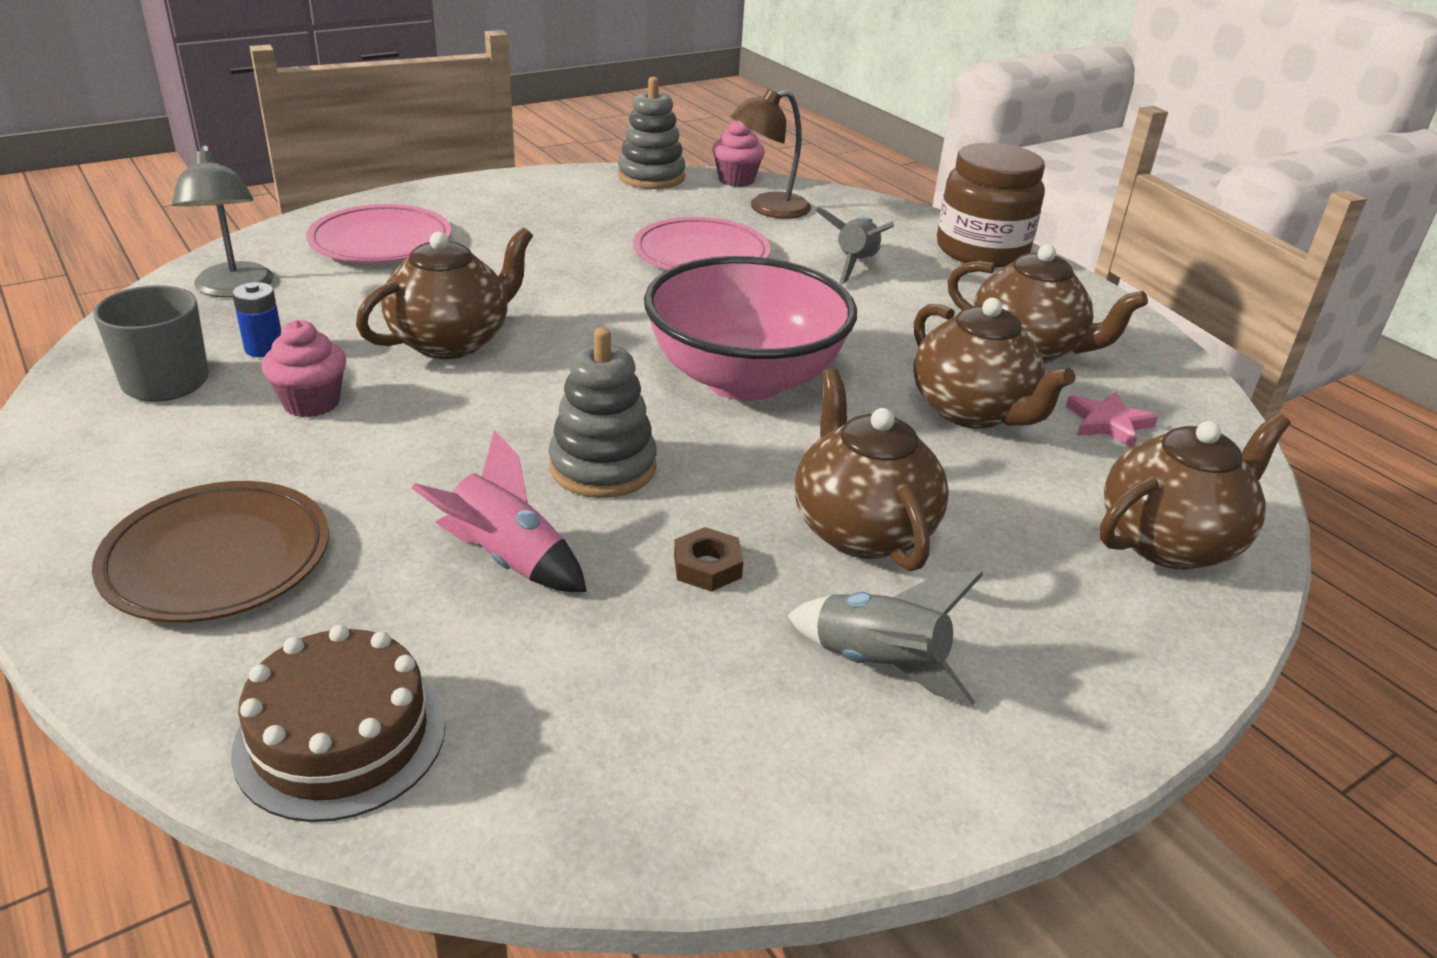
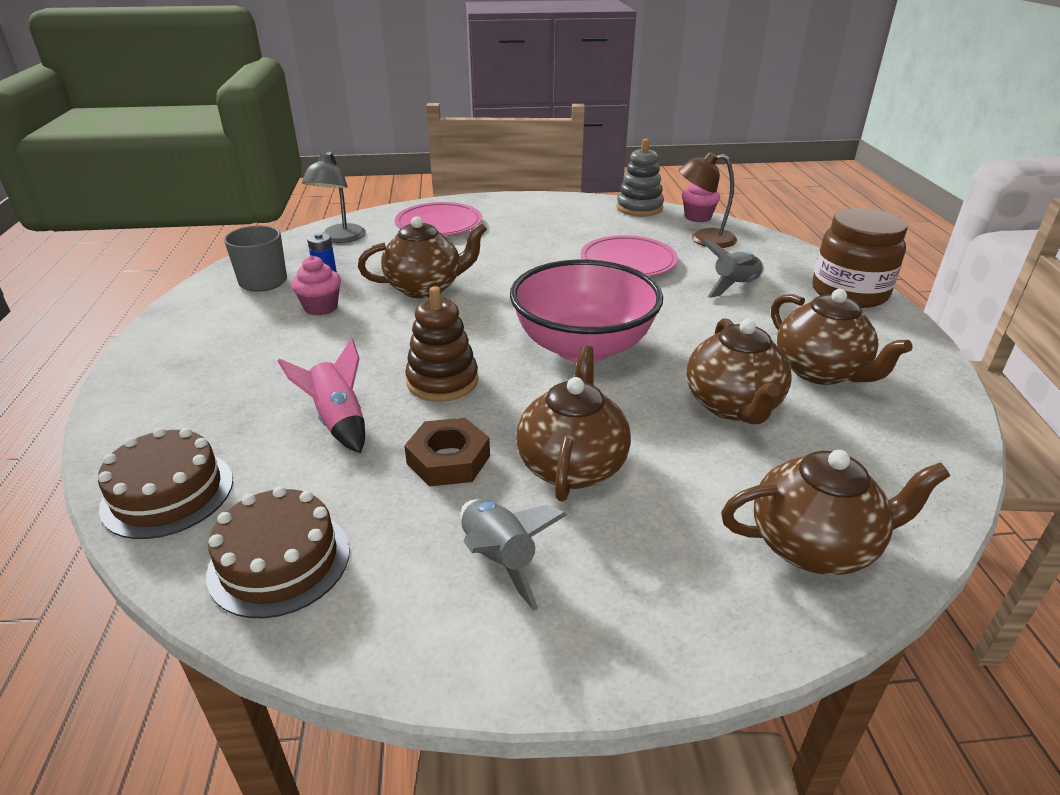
camera: 30 degrees right, 0 degrees up
brown plate [92,481,329,623] -> none
grey stacking toy [549,327,657,498] -> brown stacking toy [405,286,478,402]
brown nut [674,527,743,592] -> brown nut [404,418,490,486], size x1.60
pink star [1066,392,1158,448] -> none
none -> brown cake [206,486,350,618]

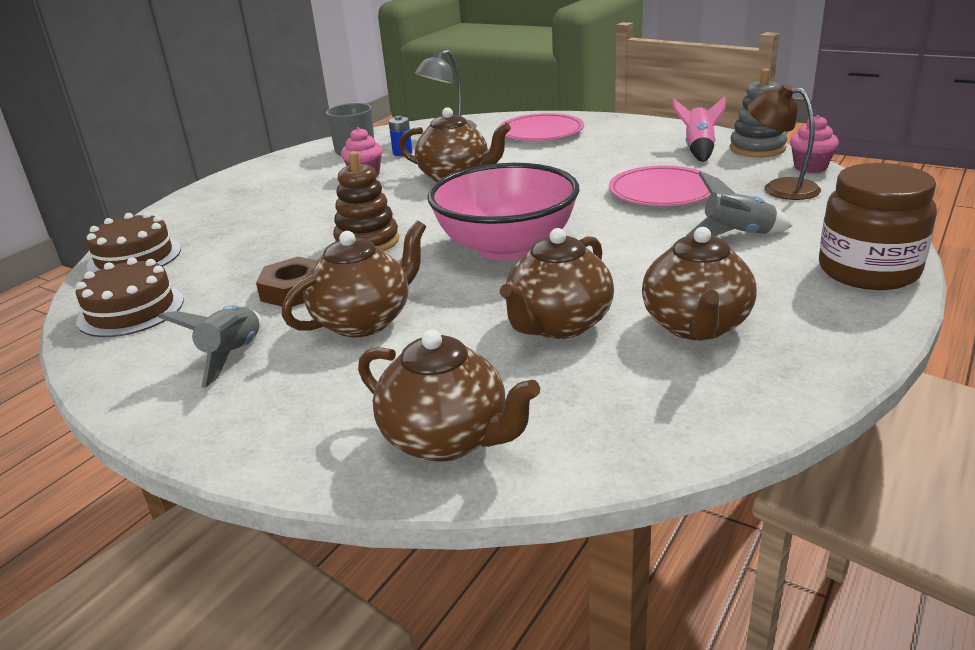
camera: 40 degrees right, 5 degrees down
pink rocket [278,338,365,453] -> pink rocket moved to [672,96,726,162]

